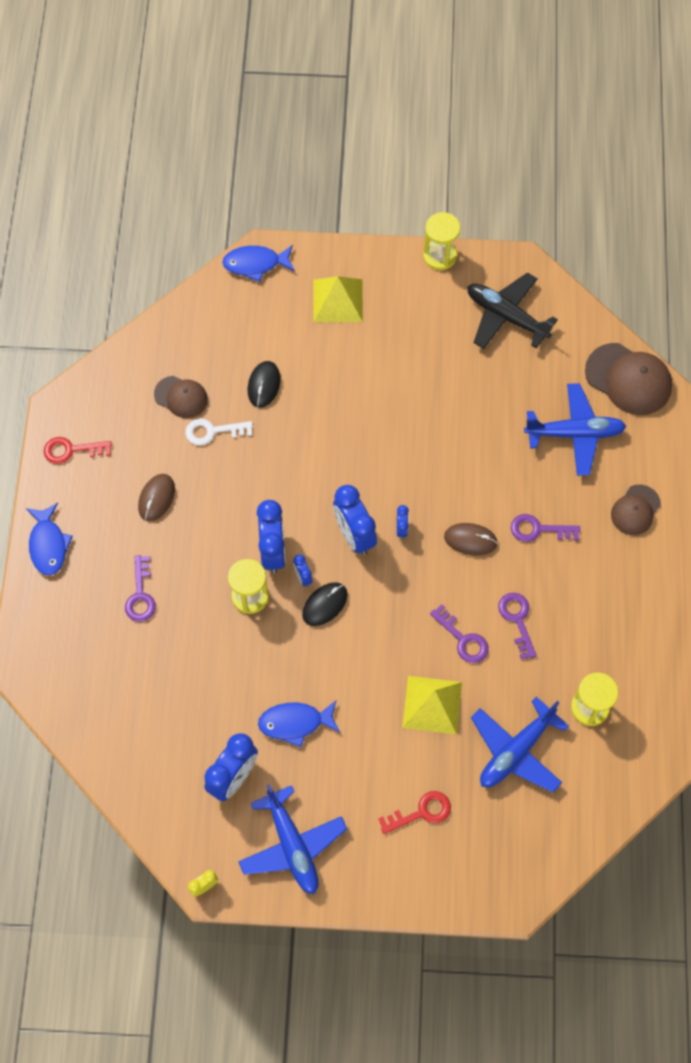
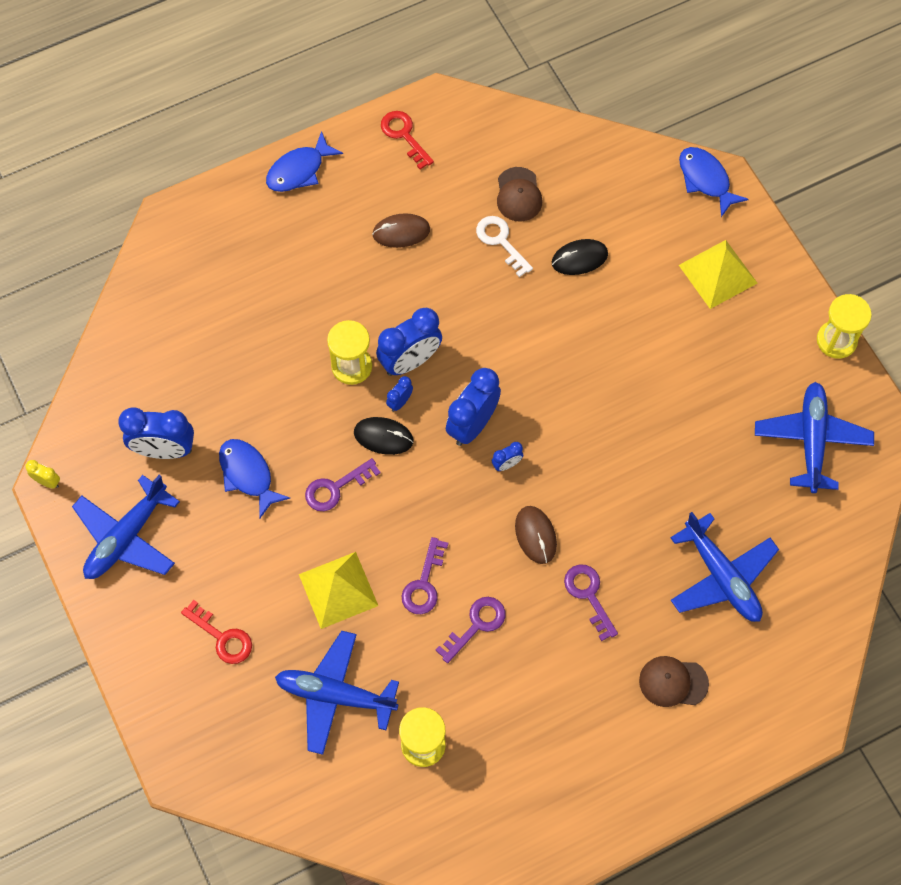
camera: 60 degrees right, 0 degrees up
purple key [125,555,156,622] -> purple key moved to [305,458,381,511]
black plane [467,272,558,349] -> blue plane [755,382,874,493]
brown cap [585,343,672,415] -> none

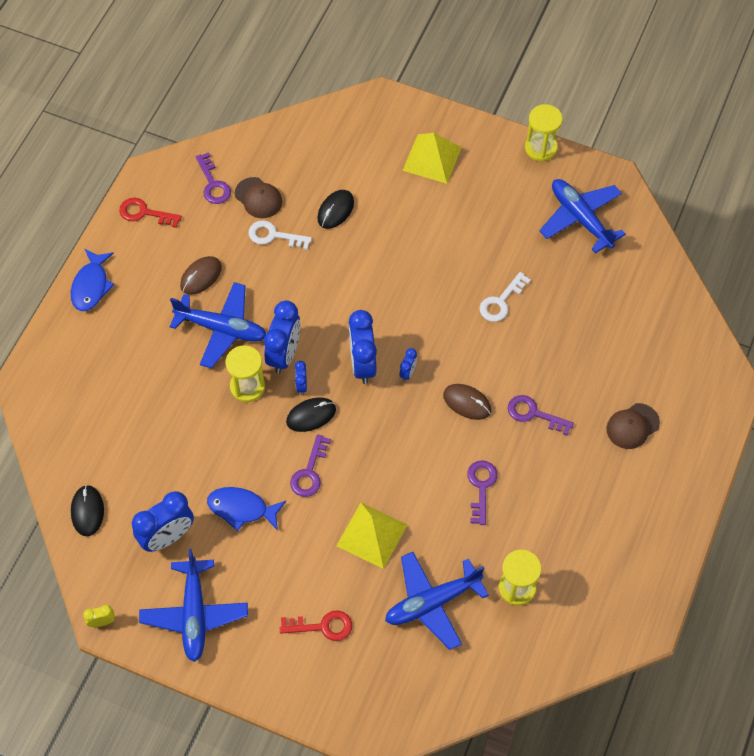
camera: 40 degrees left, 5 degrees down
purple key [402,537,448,614] -> purple key moved to [196,152,231,204]
blue plane [670,512,779,622] -> blue plane moved to [170,282,266,368]
blue fish [679,147,749,217] -> none
none -> black mouse [71,485,104,536]
none -> white key [480,272,531,322]

